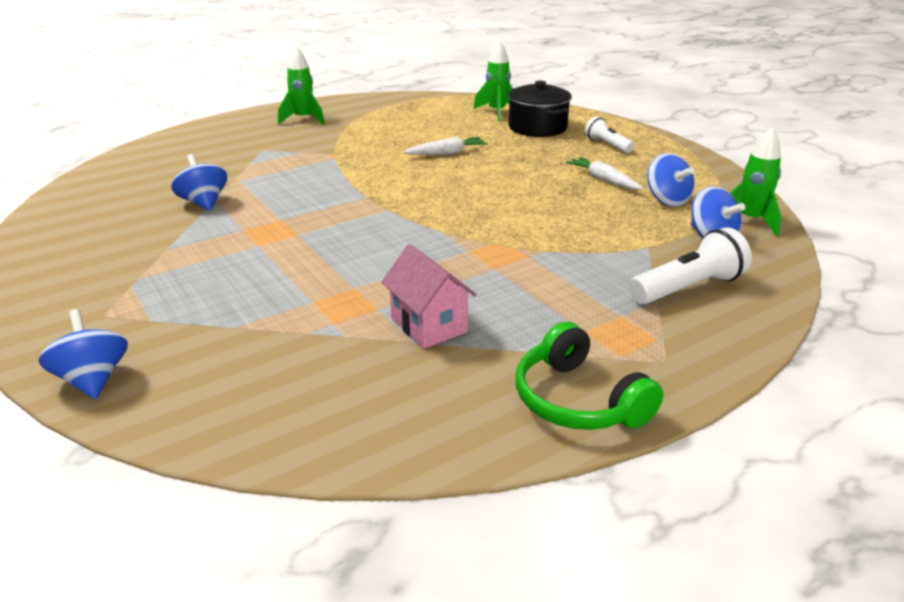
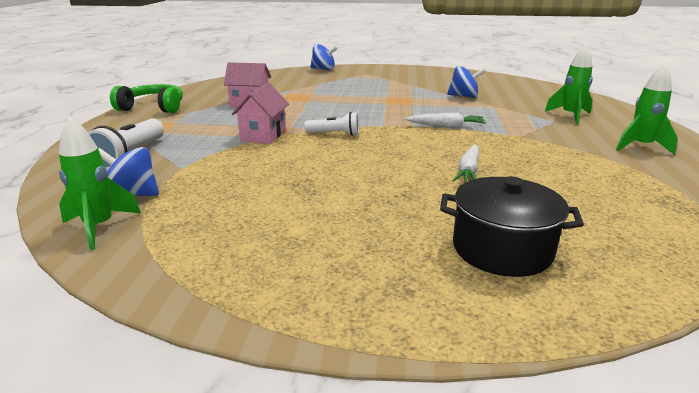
camera: 130 degrees right, 5 degrees down
green rocket [474,40,513,121] -> green rocket moved to [545,45,593,125]
white carrot [566,157,643,190] -> white carrot moved to [405,112,486,128]
white flashlight [585,116,634,153] -> white flashlight moved to [305,112,359,136]
blue spinning top [647,153,695,207] -> none
none -> pink house [232,82,289,144]

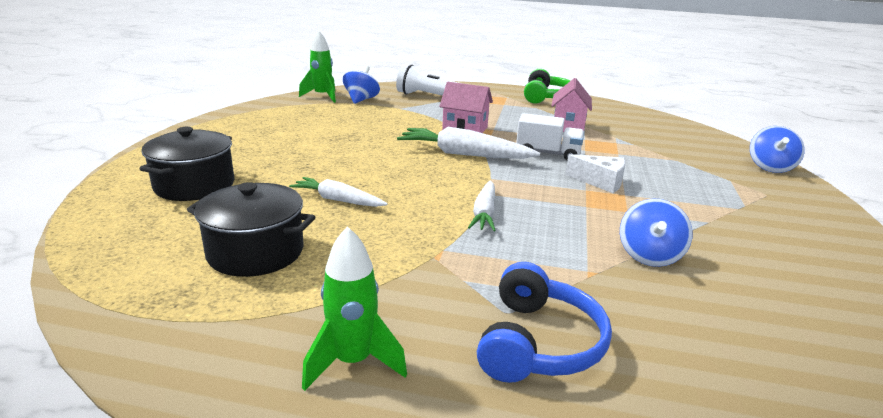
camera: 95 degrees right, 0 degrees up
white flashlight [305,112,359,136] -> white carrot [397,127,540,159]
green rocket [545,45,593,125] -> blue headphones [477,262,612,383]
none -> black pot [187,182,315,277]
none -> white truck [516,113,584,161]
none -> white cheese [565,154,626,193]

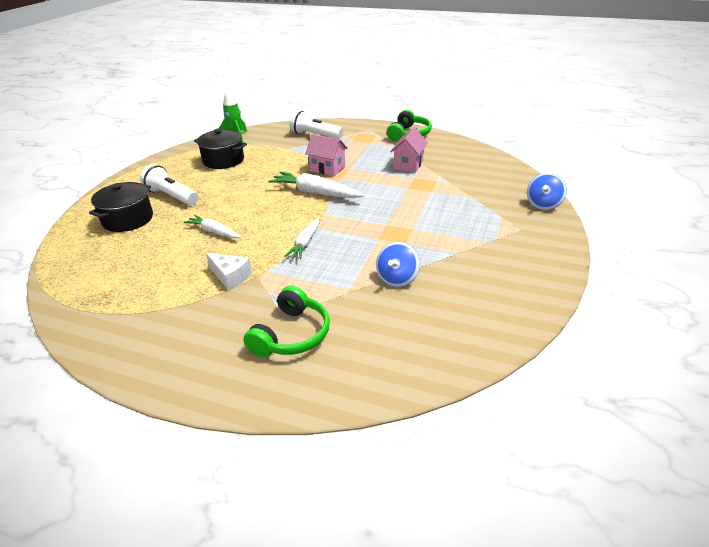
camera: 10 degrees right, 10 degrees up
black pot [187,182,315,277] -> black pot moved to [194,128,247,169]
green rocket [302,226,407,391] -> none
blue spinning top [343,66,380,104] -> none
blue headphones [477,262,612,383] -> green headphones [244,286,330,357]
white truck [516,113,584,161] -> none
white cheese [565,154,626,193] -> white cheese moved to [206,253,252,290]
none -> white flashlight [140,164,198,205]

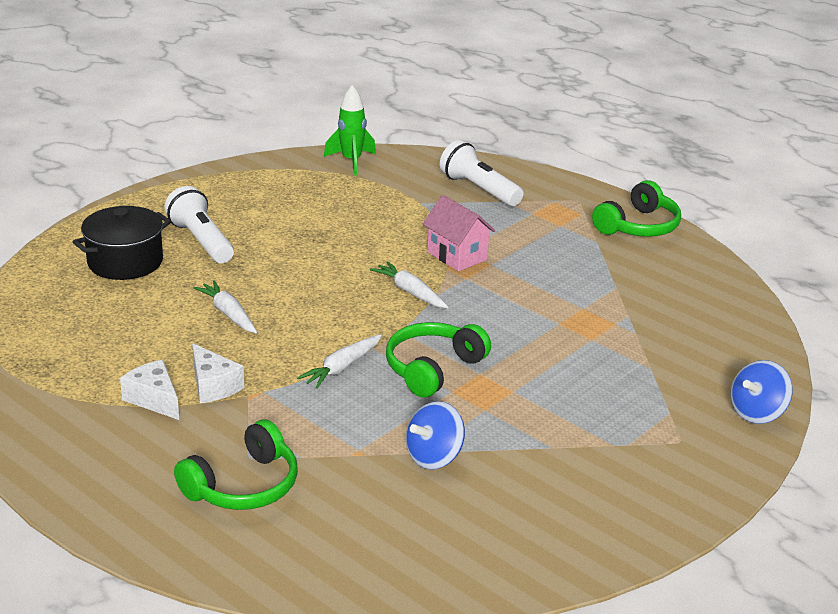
camera: 20 degrees right, 5 degrees down
black pot [194,128,247,169] -> none
white carrot [268,171,364,198] -> white carrot [370,261,448,308], size x0.62
pink house [391,127,428,173] -> none
none -> white cheese [120,360,179,420]
none -> green headphones [386,322,491,398]

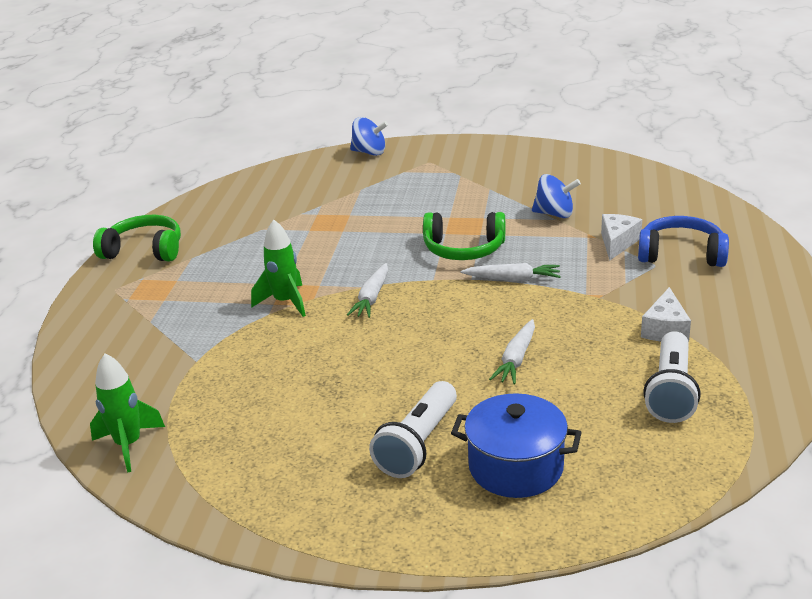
camera: 120 degrees left, 0 degrees up
black pot [73,206,171,280] -> blue pot [451,393,582,498]
green headphones [174,419,298,510] -> blue headphones [638,216,729,267]
white cheese [192,343,244,403] -> white cheese moved to [601,214,642,261]
pink house [423,195,495,271] -> green rocket [251,220,306,317]
white flashlight [440,140,524,206] -> white flashlight moved to [643,331,701,423]

